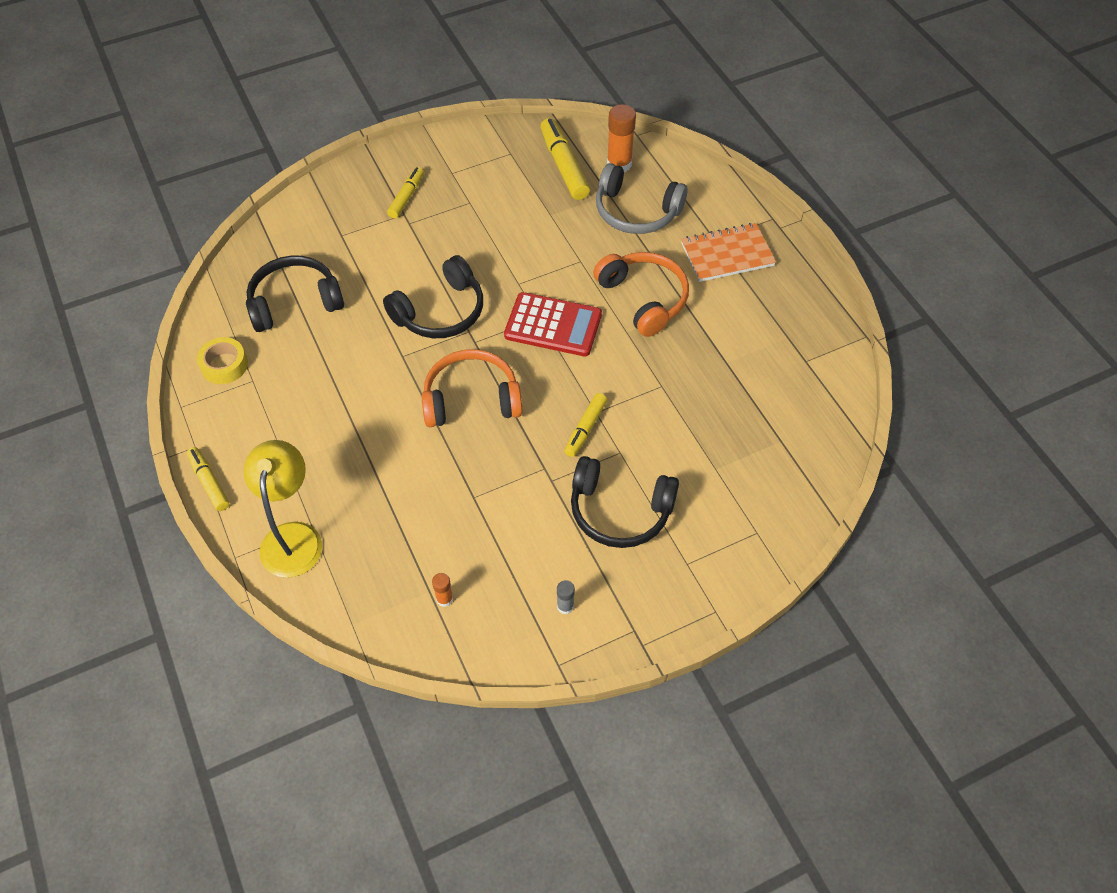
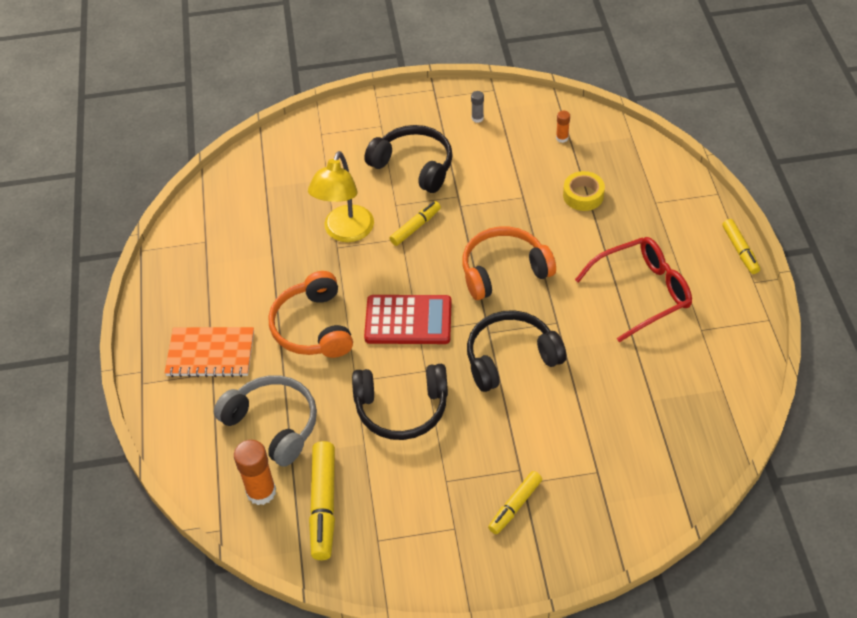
camera: 160 degrees left, 5 degrees down
yellow tape [197,337,248,384] -> yellow tape moved to [563,171,605,211]
yellow lamp [243,440,322,578] -> yellow lamp moved to [308,151,374,242]
black headphones [246,255,344,332] -> black headphones moved to [352,364,448,440]
orange headphones [422,349,523,427] -> orange headphones turned 150 degrees clockwise [462,226,556,300]
red calculator [504,292,602,356] -> red calculator turned 150 degrees clockwise [364,295,452,344]
none -> red glasses [575,237,692,342]

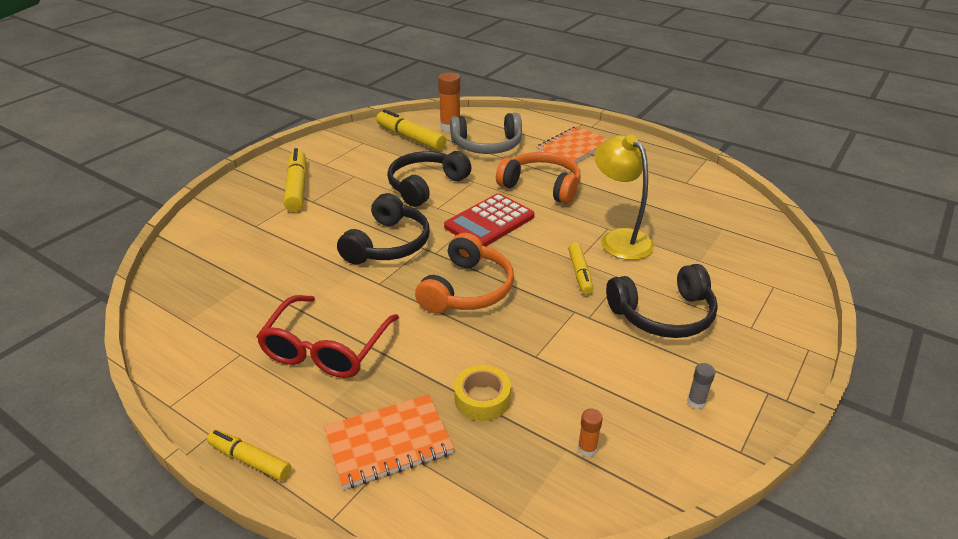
camera: 130 degrees right, 15 degrees down
yellow marker [488,471,542,534] -> yellow marker [284,148,307,212], size x1.62
none -> orange notebook [324,394,454,490]

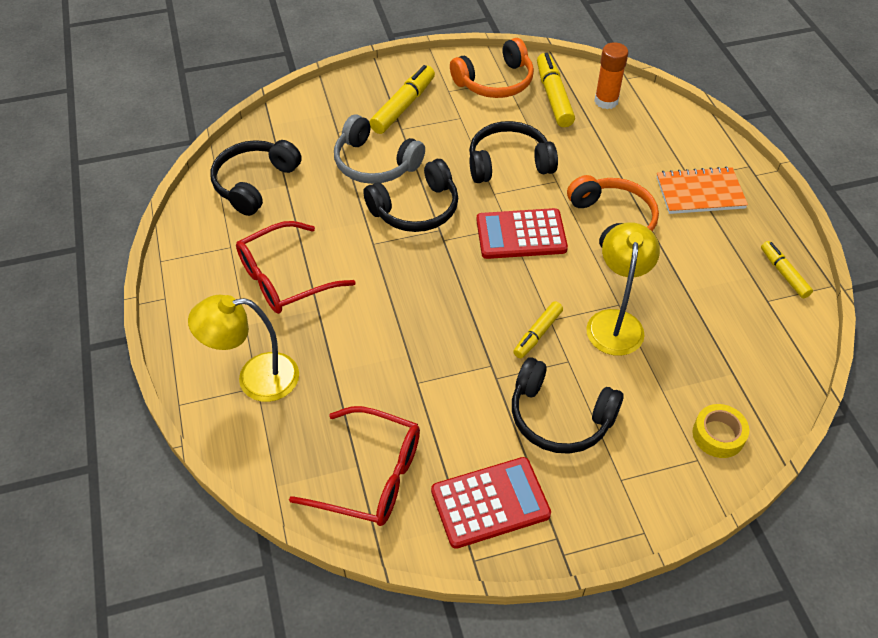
camera: 40 degrees right, 15 degrees up
yellow marker [207,430,291,481] -> yellow marker moved to [761,241,813,298]
orange notebook [324,394,454,490] -> yellow lamp [188,295,299,402]
orange headphones [415,233,514,313] -> orange headphones moved to [450,38,534,98]
grey headphones [450,113,522,154] -> grey headphones moved to [334,114,425,184]
yellow tape [454,365,511,421] -> yellow tape moved to [693,404,749,458]
orange glue stick [578,408,603,457] -> red glasses [289,406,420,526]
grey glue stick [687,363,715,409] -> red calculator [431,457,551,549]
none -> black headphones [211,140,302,216]

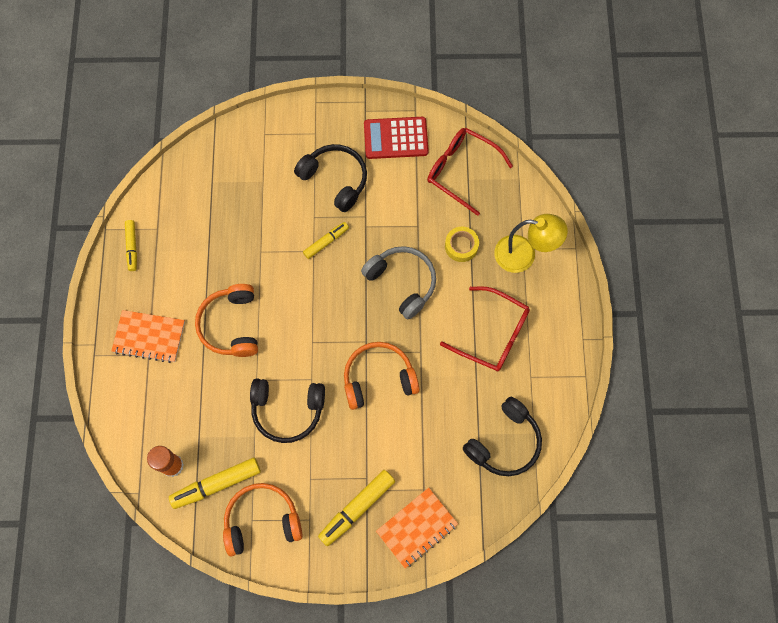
camera: 165 degrees left, 20 degrees up
red glasses [236,221,356,314] -> red glasses turned 45 degrees clockwise [440,286,530,372]
grey headphones [334,114,425,184] -> grey headphones moved to [361,246,436,319]
black headphones [363,159,458,232] -> orange headphones [344,342,420,410]
red calculator [476,208,568,259] -> none
yellow marker [537,53,575,127] -> yellow marker turned 60 degrees clockwise [169,458,261,509]
yellow lamp [586,222,660,356] -> none
yellow tape [693,404,749,458] -> yellow tape moved to [445,227,479,262]
none -> orange notebook [376,488,458,569]

